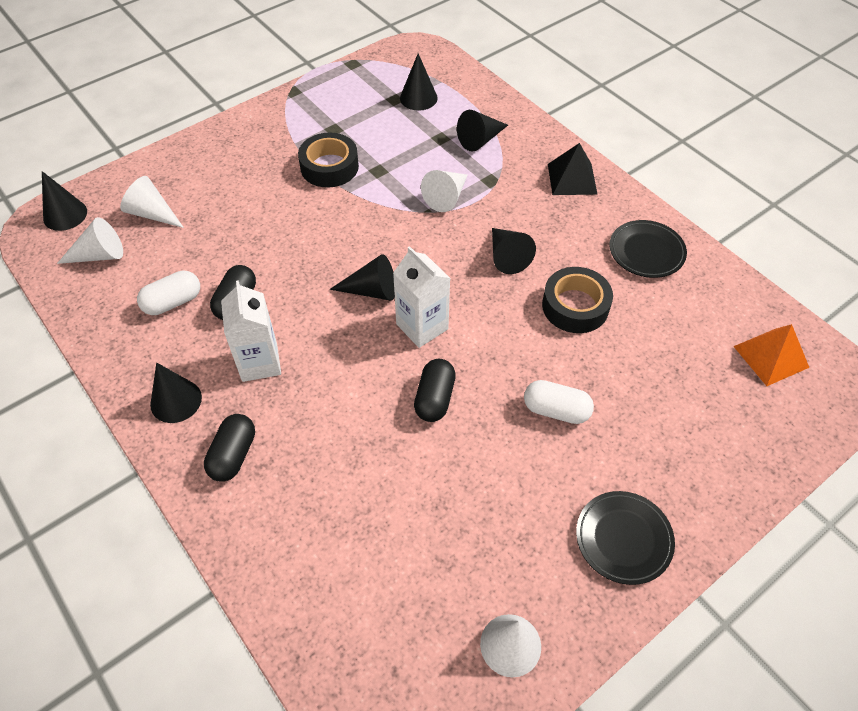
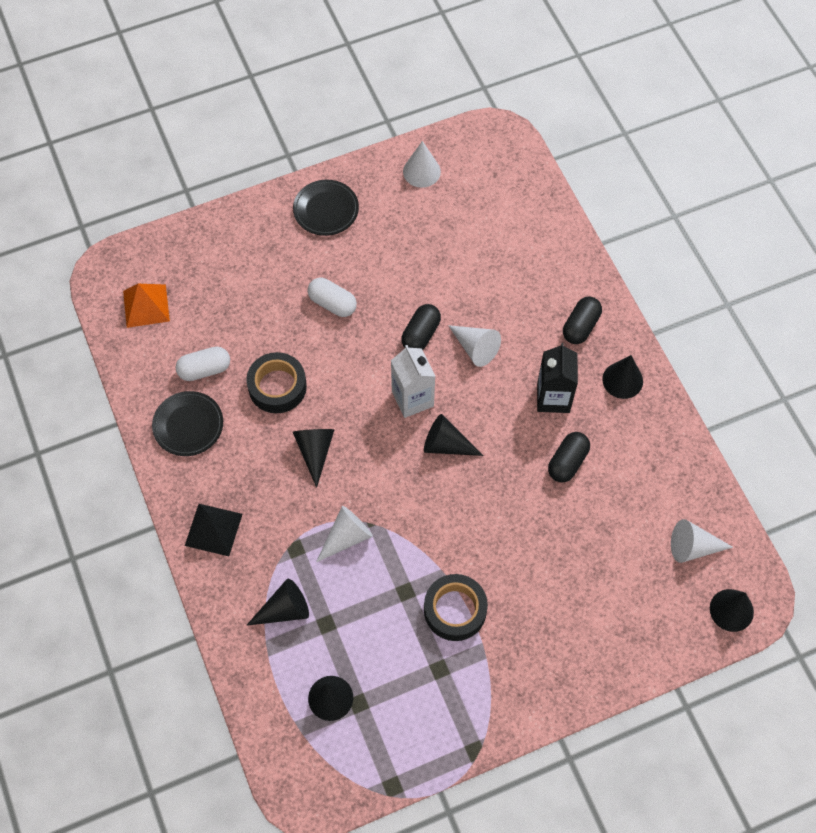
camera: 165 degrees left, 10 degrees up
white cone [120,176,184,228] -> white cone moved to [448,325,501,367]
white capsule [137,271,200,315] -> white capsule moved to [176,347,230,381]
white carton [221,280,281,382] -> black carton [537,343,578,413]

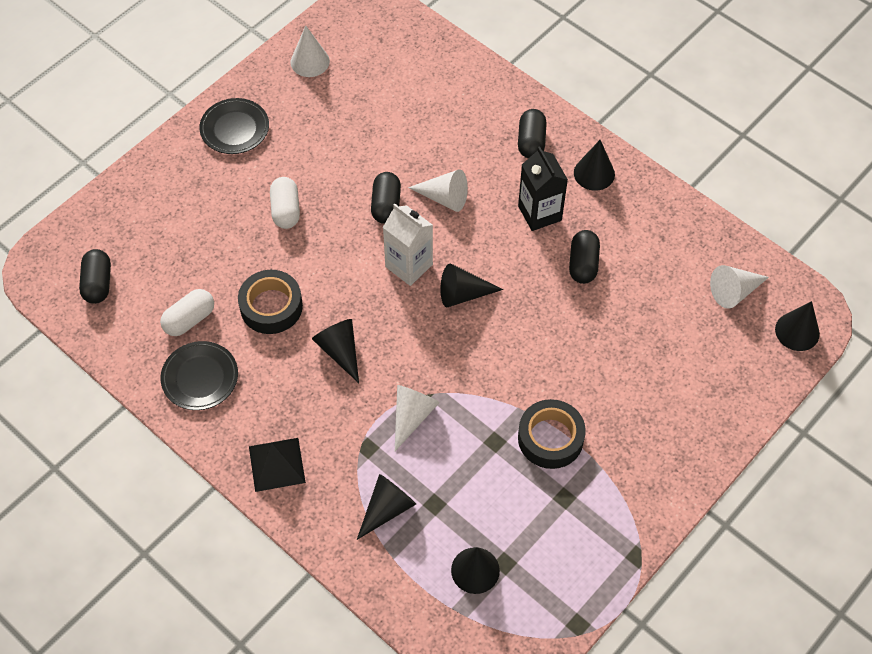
camera: 25 degrees left, 5 degrees down
orange pyramid [123,284,170,328] -> black capsule [79,249,111,304]
white capsule [308,278,357,317] -> white capsule turned 75 degrees clockwise [270,177,300,229]

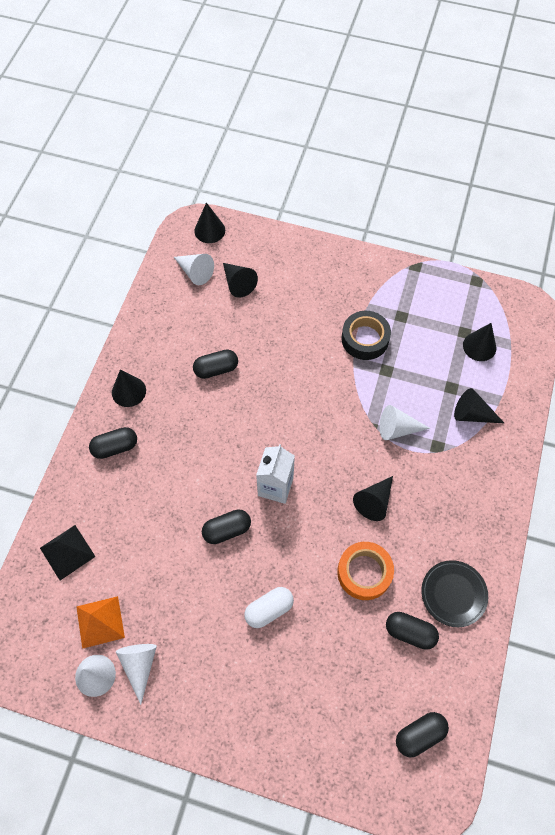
camera: 115 degrees left, 5 degrees up
white capsule [160,289,214,336] -> black capsule [386,612,439,650]
black plate [199,98,269,154] -> none
black tape [238,270,303,334] -> orange tape [337,542,394,600]
black pyramid [249,438,306,492] -> black pyramid moved to [40,525,96,580]
white cone [408,169,468,212] -> white cone moved to [116,644,157,705]
black cone [440,264,503,307] -> black cone moved to [223,263,258,298]
black carton [518,146,568,231] -> none
none -> orange pyramid [77,596,125,649]

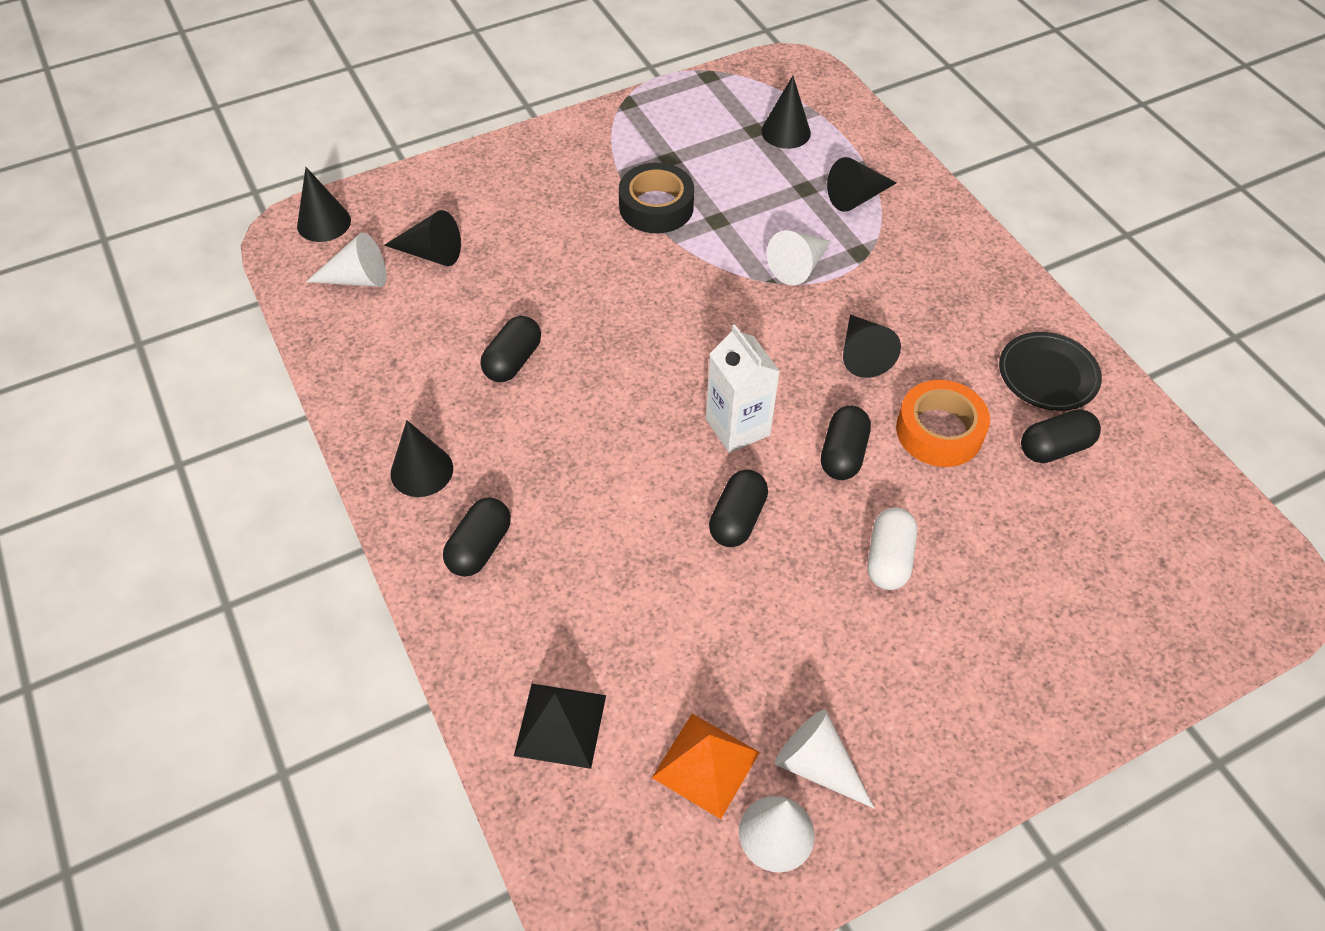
camera: 45 degrees left, 10 degrees down
black capsule [396,712,449,757] -> black capsule moved to [821,406,871,480]

